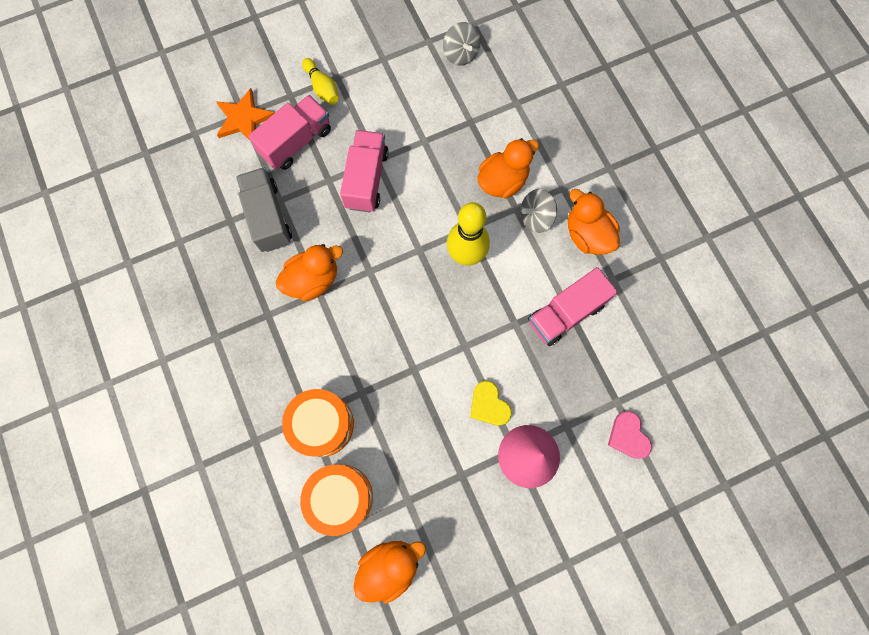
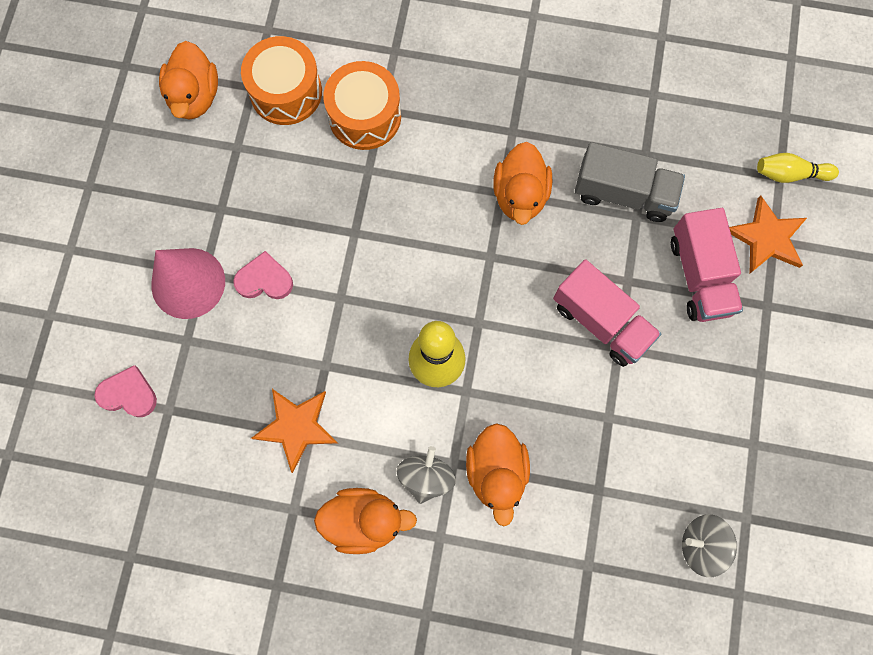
camera: 125 degrees right, 0 degrees up
yellow bowling pin [302,58,339,105] -> yellow bowling pin moved to [757,153,839,183]
yellow heart [470,381,512,426] -> pink heart [233,251,293,299]
pink truck [528,267,618,346] -> orange star [251,389,338,473]

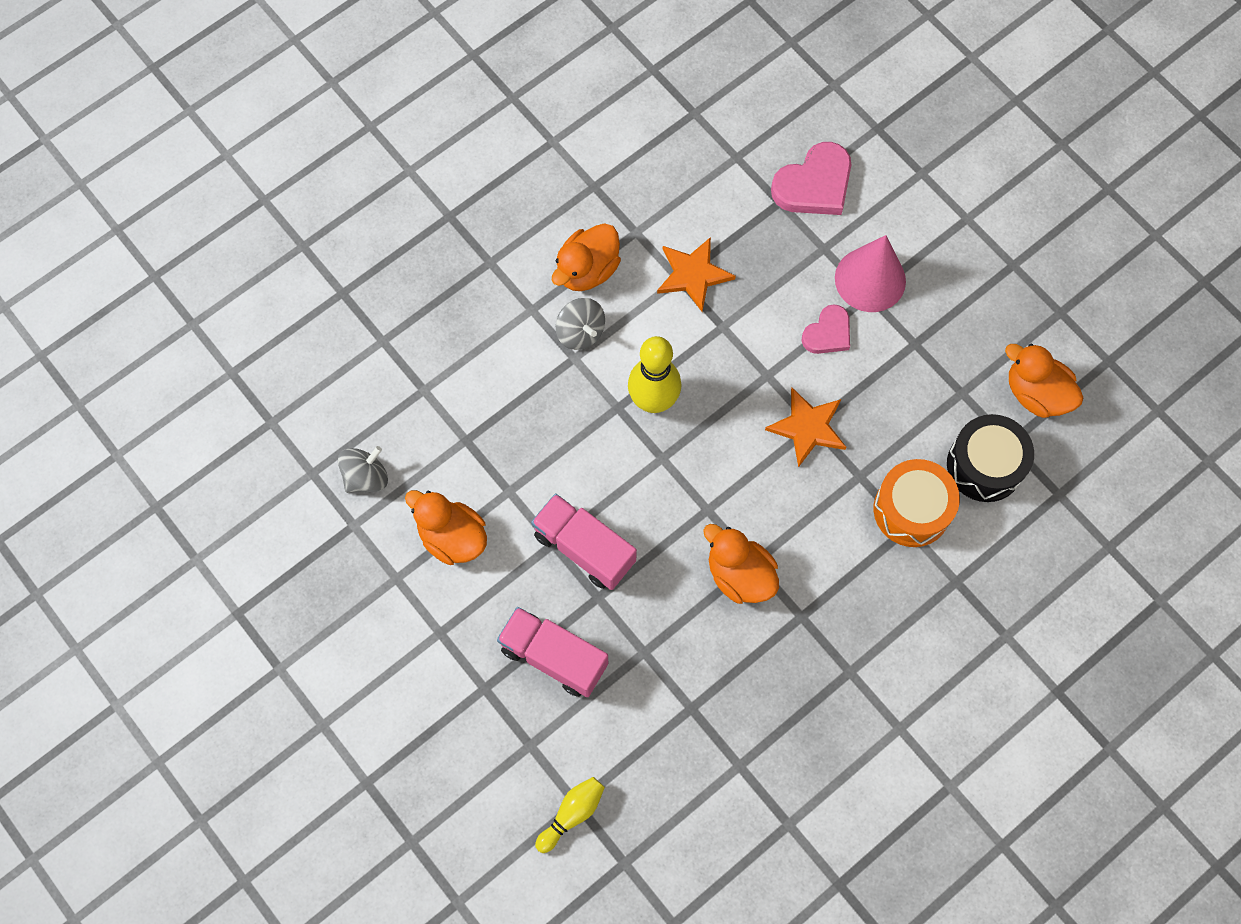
camera: 130 degrees right, 5 degrees down
pink heart [94,365,157,417] -> pink heart [771,142,851,215], size x1.61
orange drum [241,36,322,125] -> black drum [947,414,1034,502]
orange duck [466,423,530,526] -> orange duck moved to [405,490,487,565]
pink truck [553,259,661,367] -> pink truck turned 45 degrees clockwise [531,494,637,590]
grey truck [575,142,685,222] -> none
orange star [729,195,807,273] -> orange star moved to [765,388,846,468]

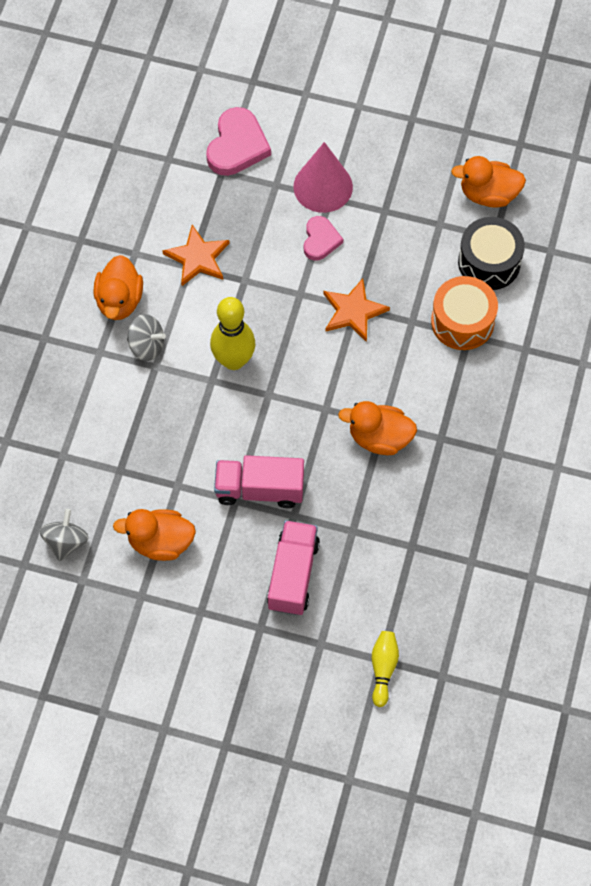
camera: 35 degrees left, 5 degrees down
pink truck [497,607,608,697] -> pink truck turned 105 degrees clockwise [267,520,320,615]

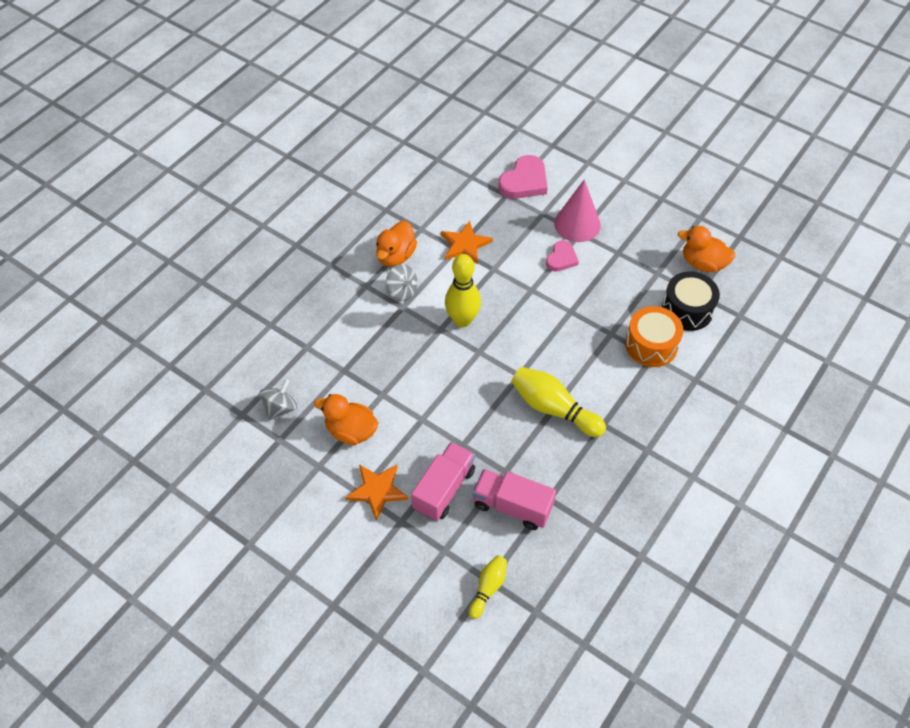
camera: 20 degrees right, 10 degrees down
pink truck [214,455,304,508] -> pink truck moved to [473,469,556,530]
orange star [323,278,390,342] -> orange star moved to [345,465,408,520]
orange duck [338,401,417,455] -> yellow bowling pin [511,367,606,437]

